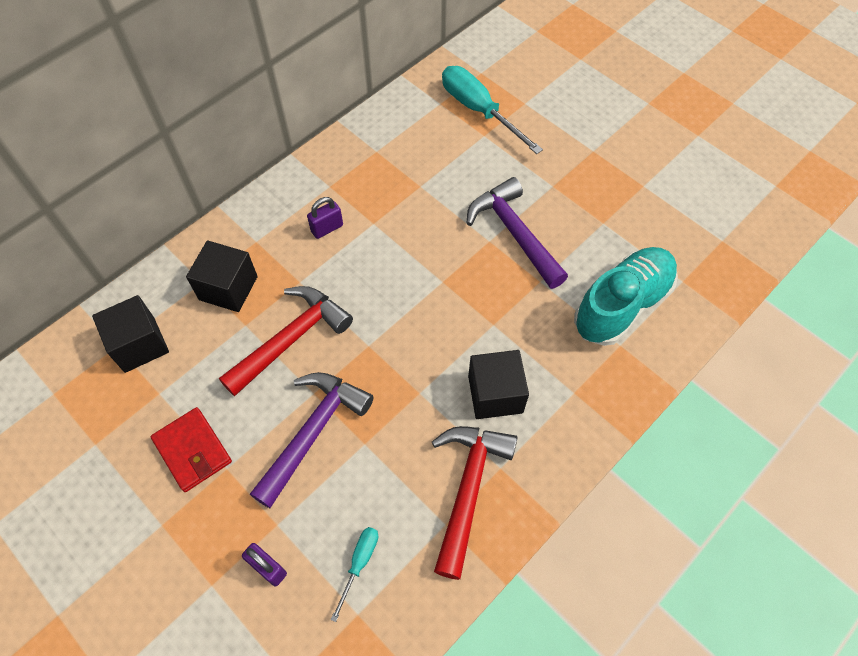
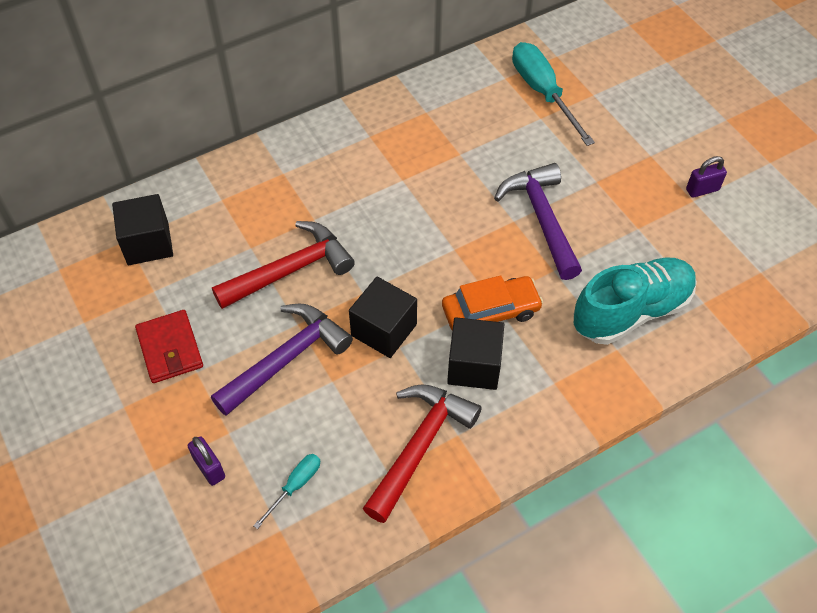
camera: 15 degrees right, 5 degrees down
black cube [186,240,258,312] -> black cube moved to [349,277,417,358]
purple padlock [307,197,343,239] -> purple padlock moved to [686,156,727,198]
none -> orange car [442,275,543,330]

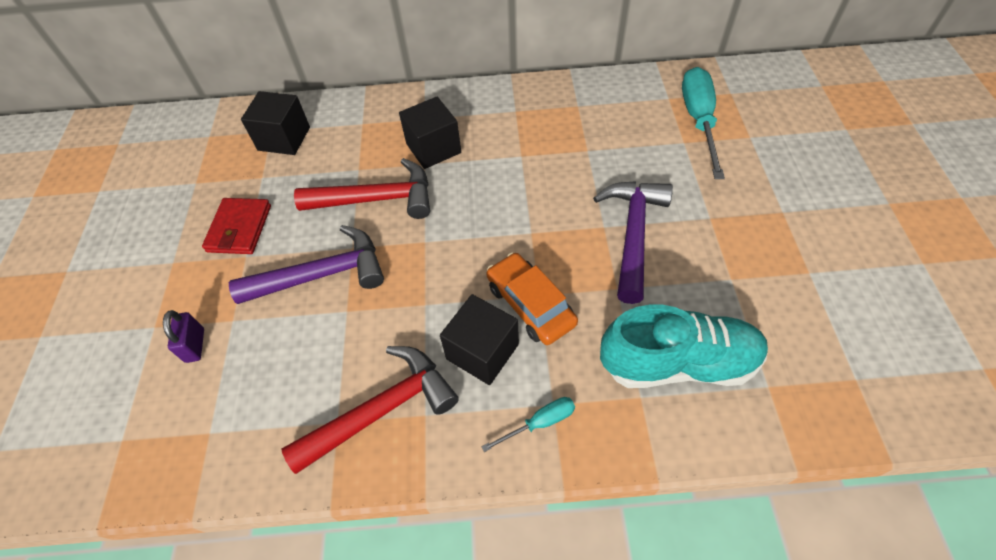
camera: 30 degrees right, 0 degrees up
turquoise screwdriver [253,454,320,529] -> turquoise screwdriver moved to [482,397,575,452]
black cube [349,277,417,358] -> black cube moved to [399,97,461,169]
orange car [442,275,543,330] -> orange car turned 135 degrees counterclockwise [486,253,578,345]
purple padlock [686,156,727,198] -> none

